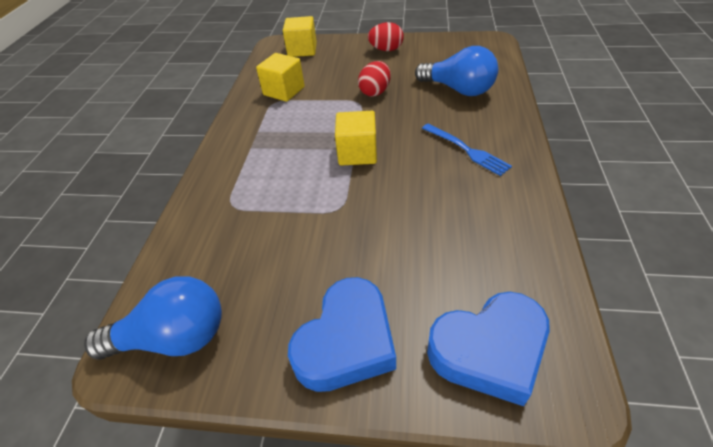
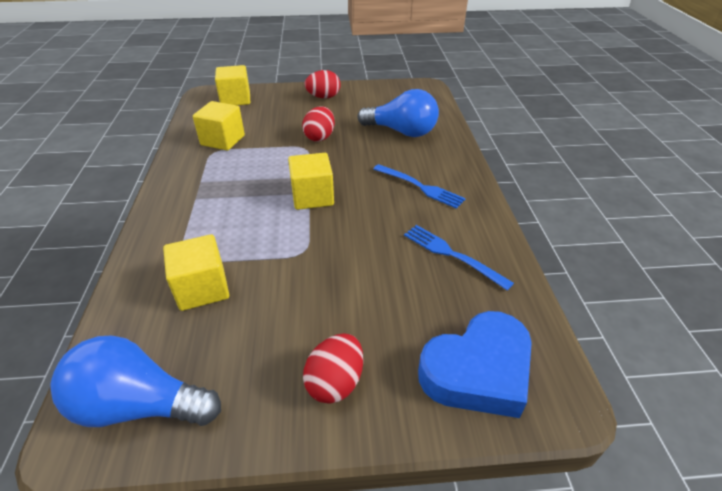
camera: 15 degrees left, 5 degrees down
blue light bulb [84,276,222,360] -> blue light bulb turned 150 degrees counterclockwise [51,336,221,427]
blue heart [288,277,396,392] -> red egg [303,333,363,404]
none -> yellow cube [163,234,229,311]
none -> blue fork [404,225,514,291]

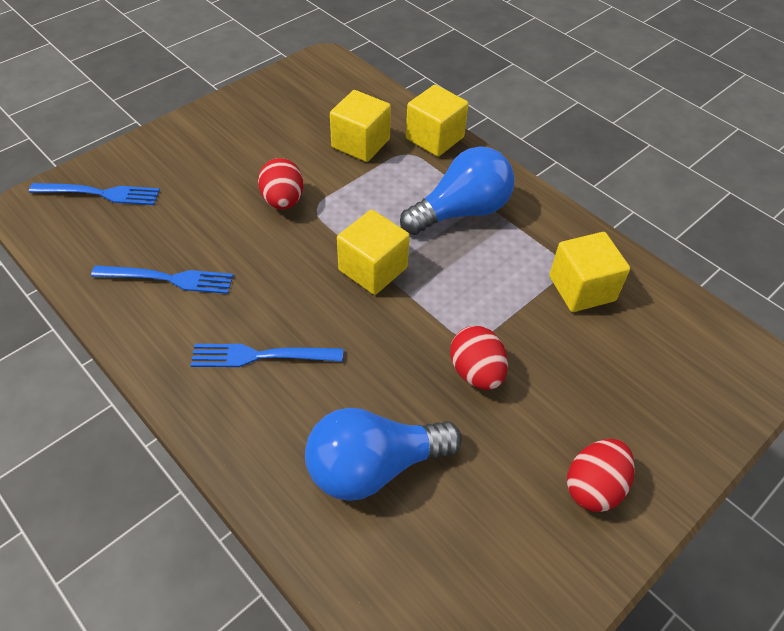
camera: 140 degrees right, 10 degrees up
blue light bulb [51,336,221,427] -> blue light bulb moved to [400,146,515,235]
yellow cube [215,65,250,105] -> yellow cube moved to [406,85,469,157]
red egg [303,333,363,404] -> red egg moved to [258,158,303,209]
blue heart [418,311,532,418] -> blue fork [29,183,160,205]

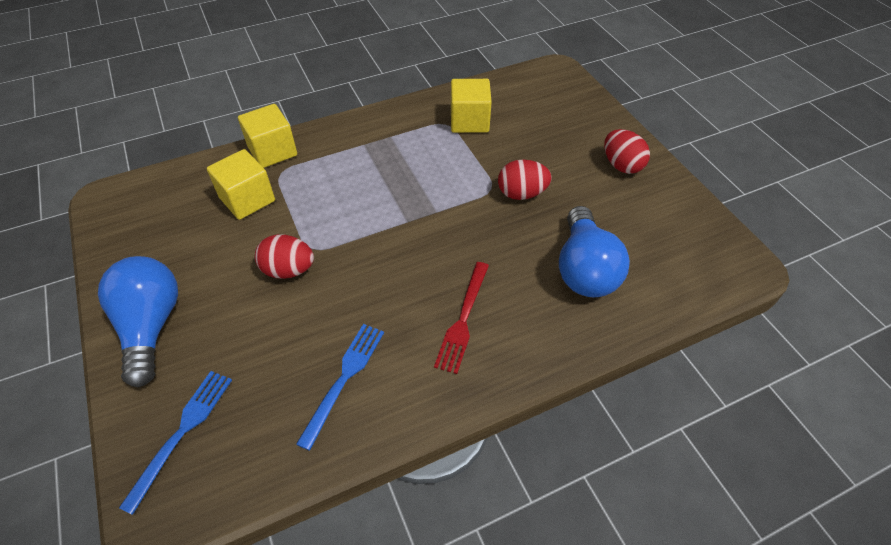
camera: 70 degrees left, 0 degrees up
blue fork [191,344,343,367] -> red fork [434,262,489,374]
yellow cube [337,210,410,295] -> none
blue light bulb [400,146,515,235] -> blue light bulb moved to [98,256,178,387]

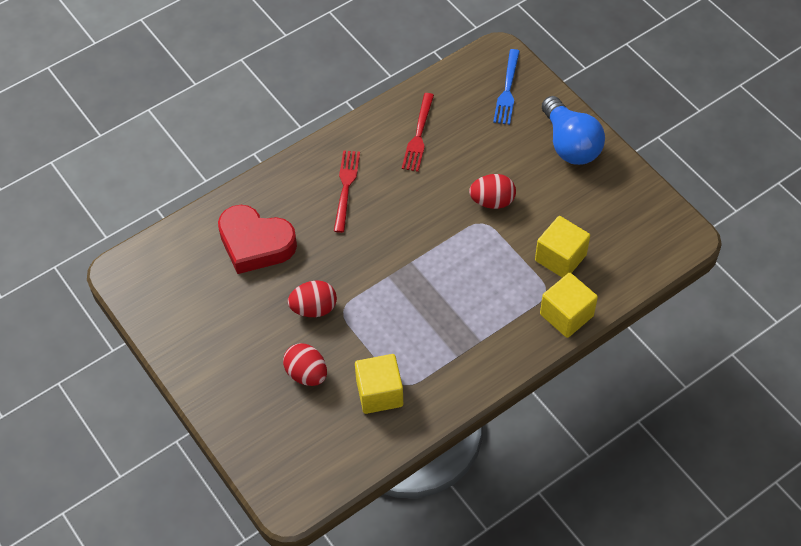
camera: 170 degrees right, 5 degrees up
blue fork [296,324,384,451] -> red fork [402,93,434,172]
blue light bulb [559,206,630,297] -> red heart [218,205,297,274]
red egg [604,129,650,174] -> red egg moved to [283,343,327,386]

